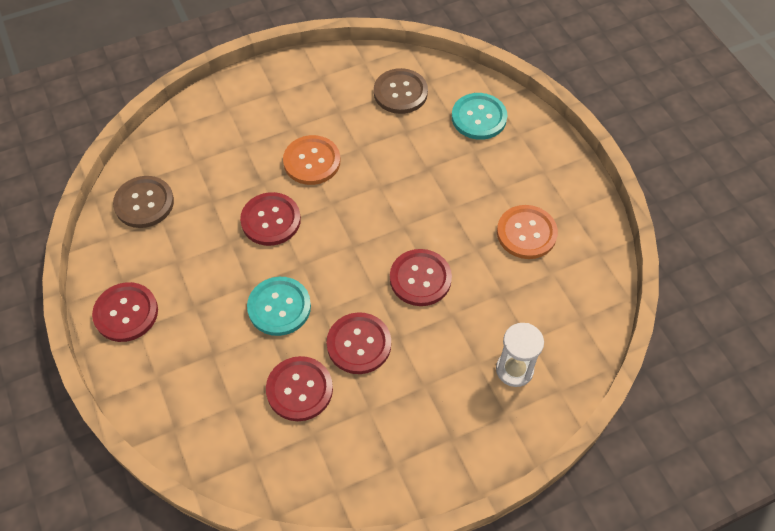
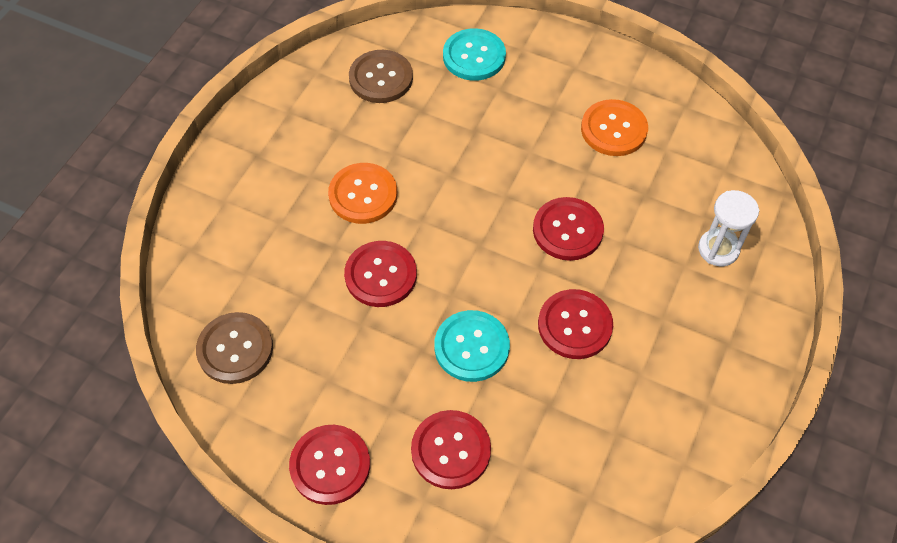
camera: 40 degrees left, 0 degrees up
red button [266,356,333,421] -> red button moved to [411,410,491,489]

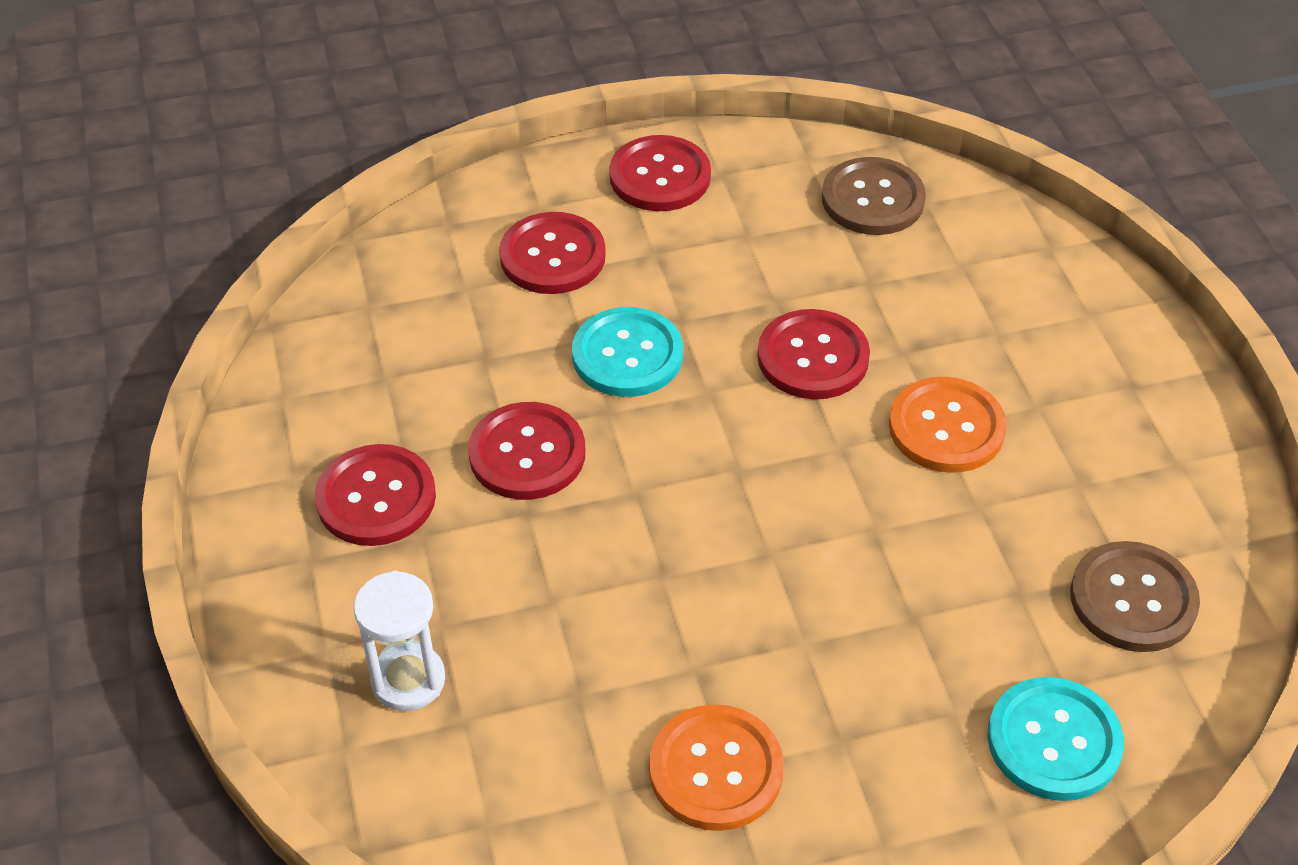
camera: 140 degrees right, 10 degrees down
red button [533,197,604,261] -> red button moved to [315,444,436,546]

